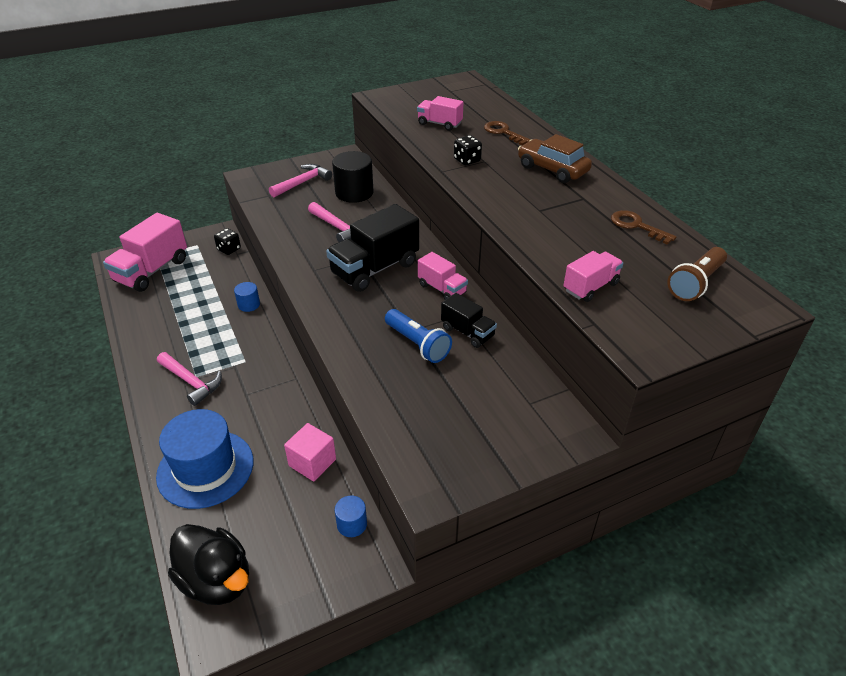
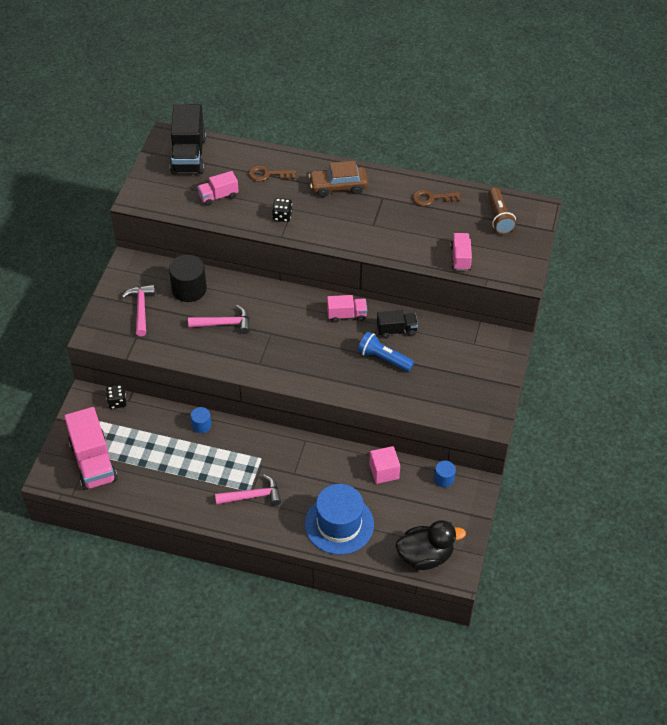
camera: 50 degrees left, 10 degrees up
black truck [326,204,419,292] -> black truck moved to [170,104,206,174]
blue flashlight [385,309,452,363] -> blue flashlight turned 150 degrees counterclockwise [358,332,414,372]

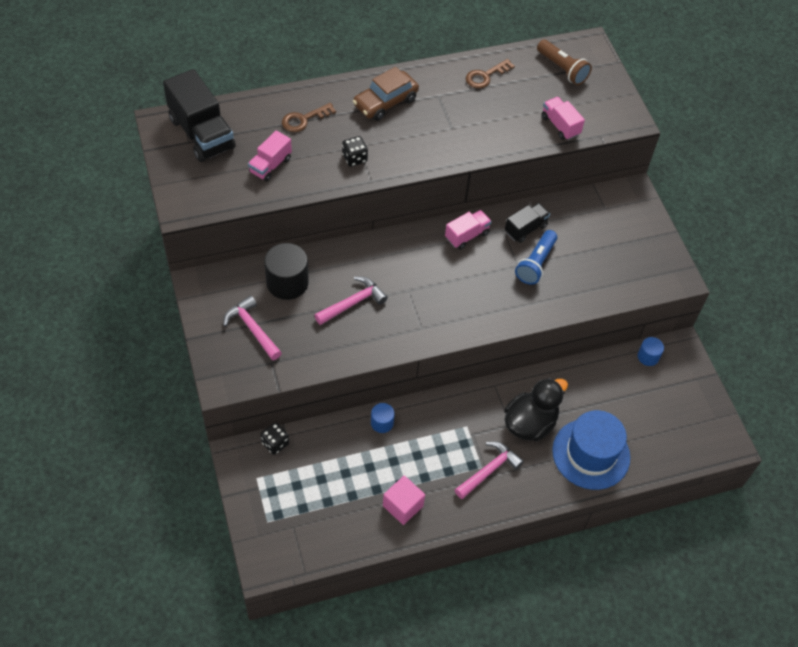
camera: 35 degrees left, 5 degrees up
pink truck [64,407,118,490] -> none
blue flashlight [358,332,414,372] -> blue flashlight turned 60 degrees counterclockwise [515,230,557,285]
pink cube [369,446,400,484] -> pink cube moved to [383,475,425,525]
black duck [396,520,466,570] -> black duck moved to [504,378,568,441]

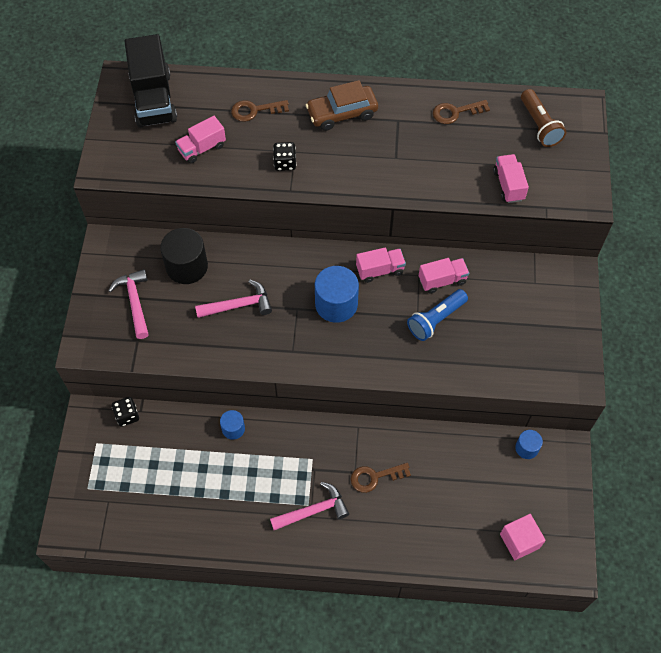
camera: 25 degrees right, 5 degrees up
pink cube [383,475,425,525] -> pink cube moved to [500,514,546,560]
black duck [504,378,568,441] -> brown key [351,463,411,493]
black truck [505,203,550,243] -> pink truck [419,258,469,294]
blue hat [552,410,630,490] -> none
none -> blue cylinder [315,266,359,323]

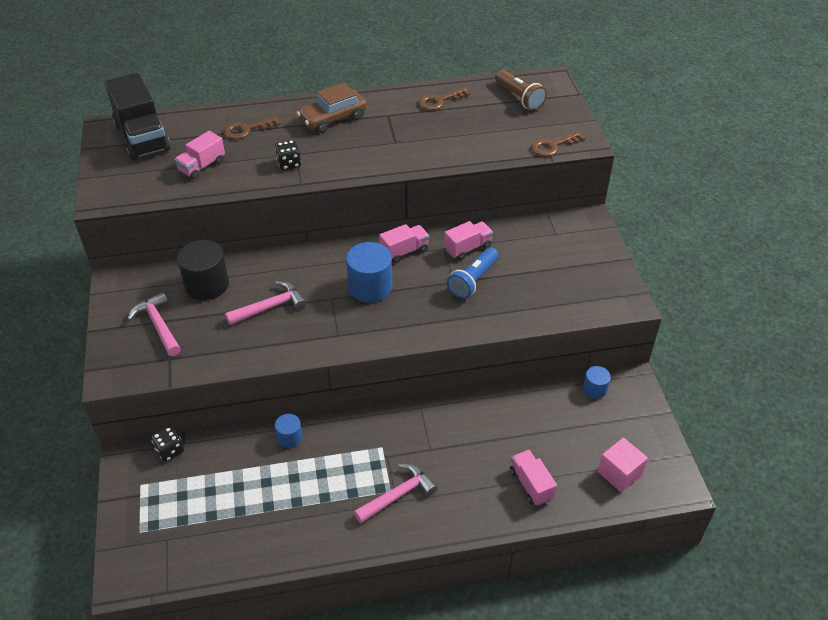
camera: 15 degrees left, 15 degrees down
brown key [351,463,411,493] -> brown key moved to [531,131,585,157]
pink truck [493,154,529,203] -> pink truck moved to [510,450,557,506]

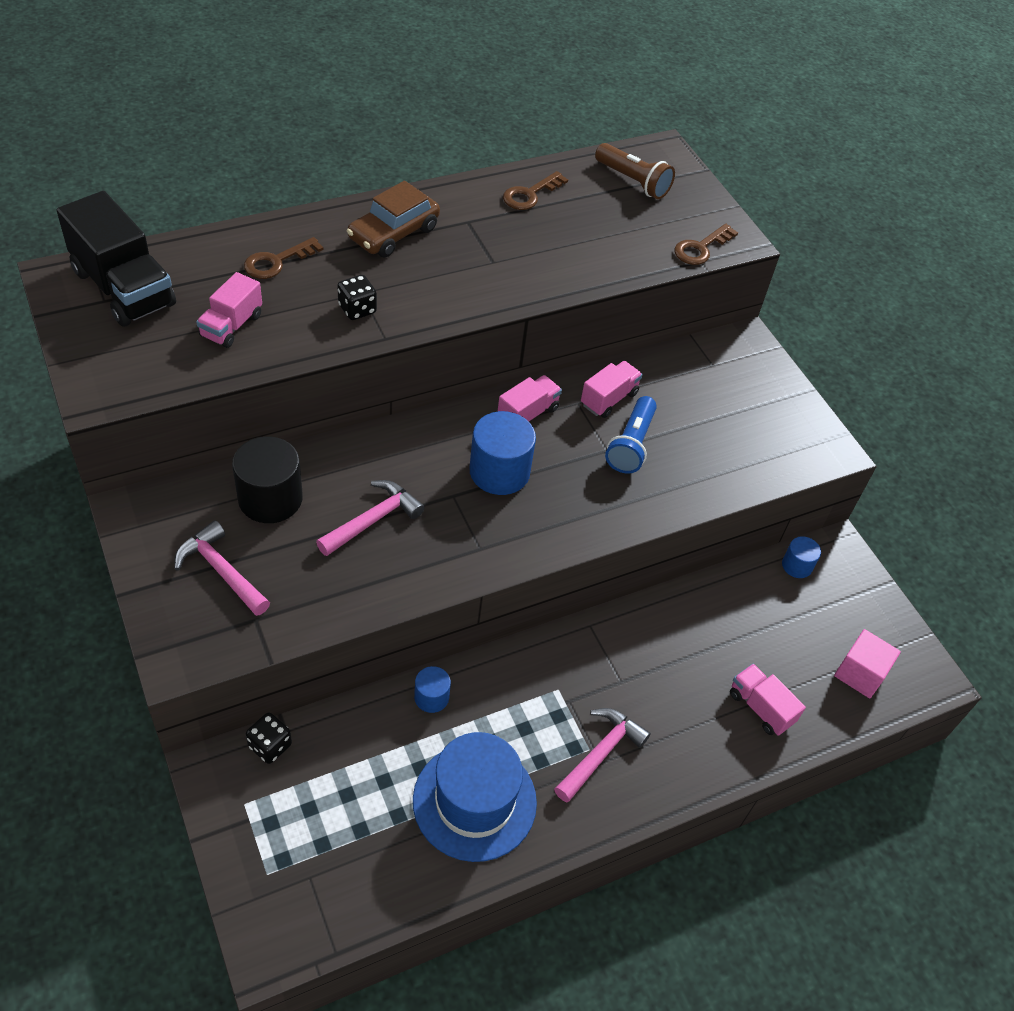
camera: 20 degrees left, 5 degrees up
none -> blue hat [413,732,537,862]

